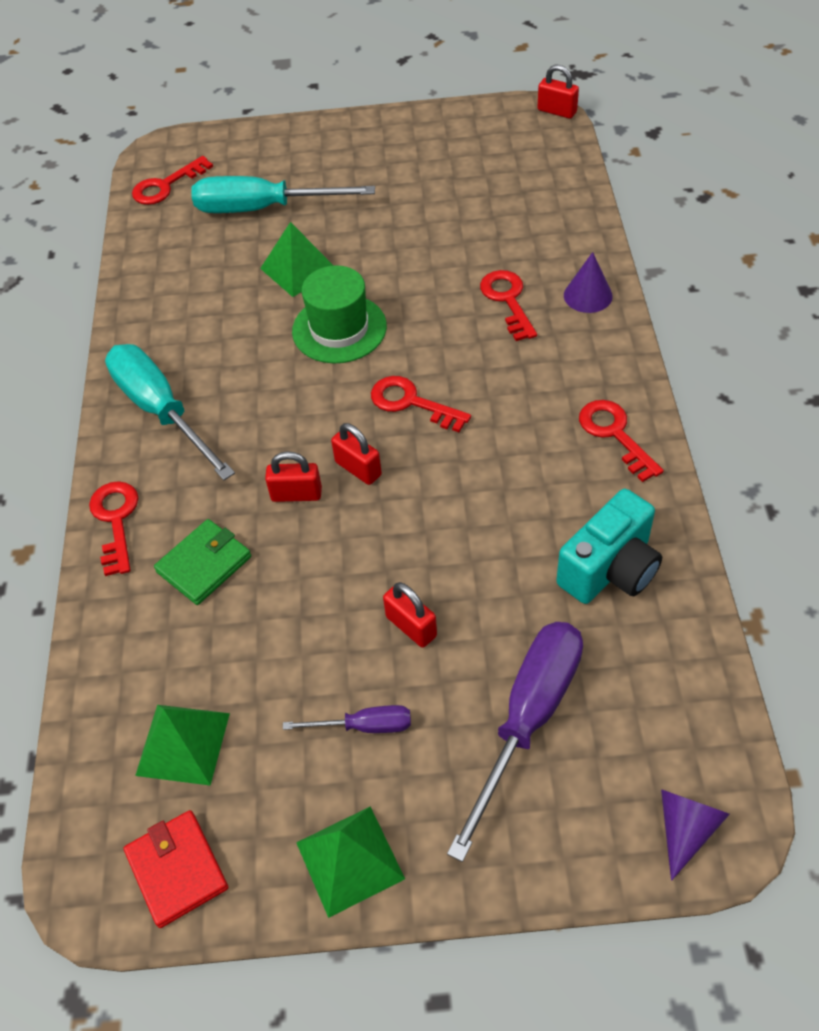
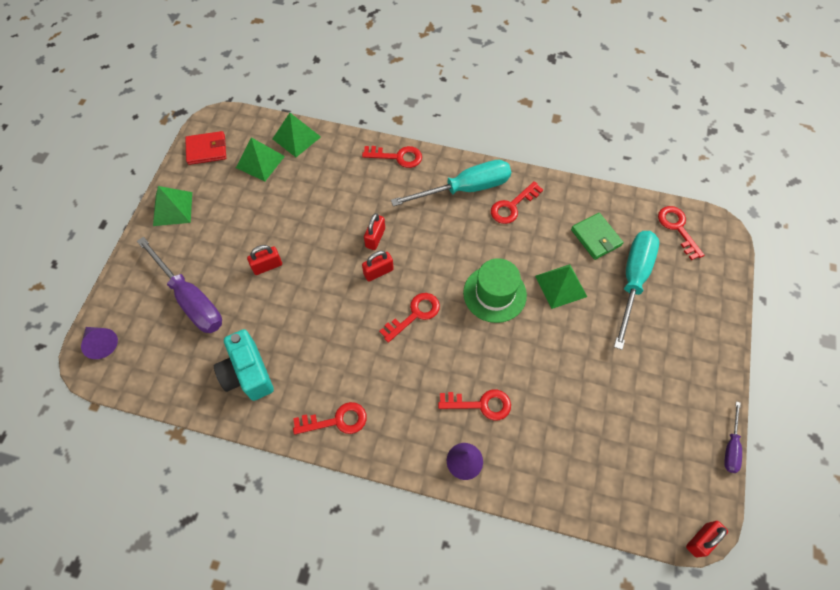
camera: 105 degrees right, 10 degrees up
green wallet [154,519,251,605] -> green wallet moved to [571,213,624,260]
purple screwdriver [283,705,411,733] -> purple screwdriver moved to [724,401,742,473]
none -> green pyramid [273,113,321,157]
none -> red key [491,181,543,224]

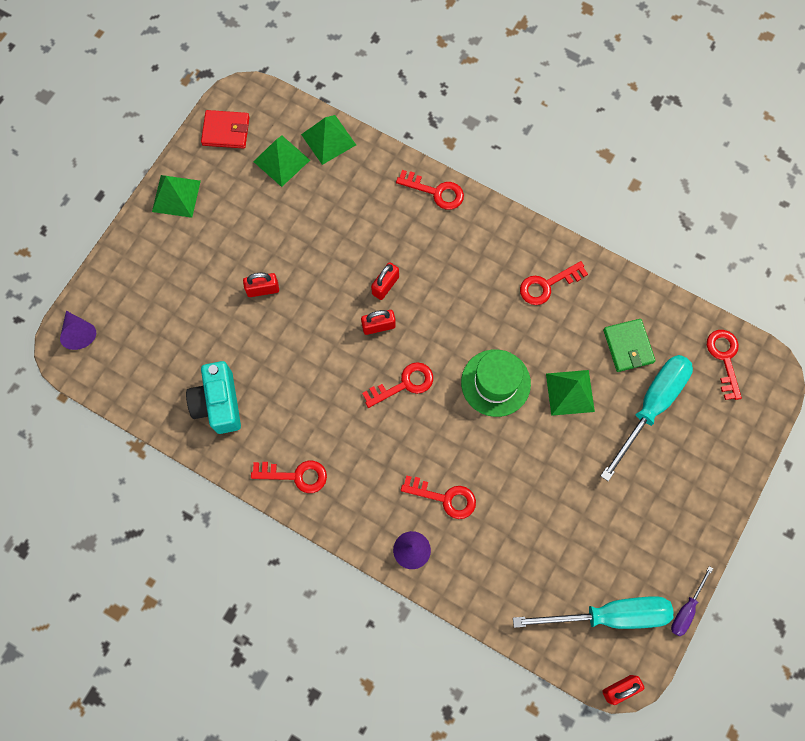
camera: 15 degrees right, 10 degrees up
purple screwdriver [137,237,222,333] -> none
turquoise screwdriver [391,160,511,206] -> turquoise screwdriver moved to [513,596,673,629]

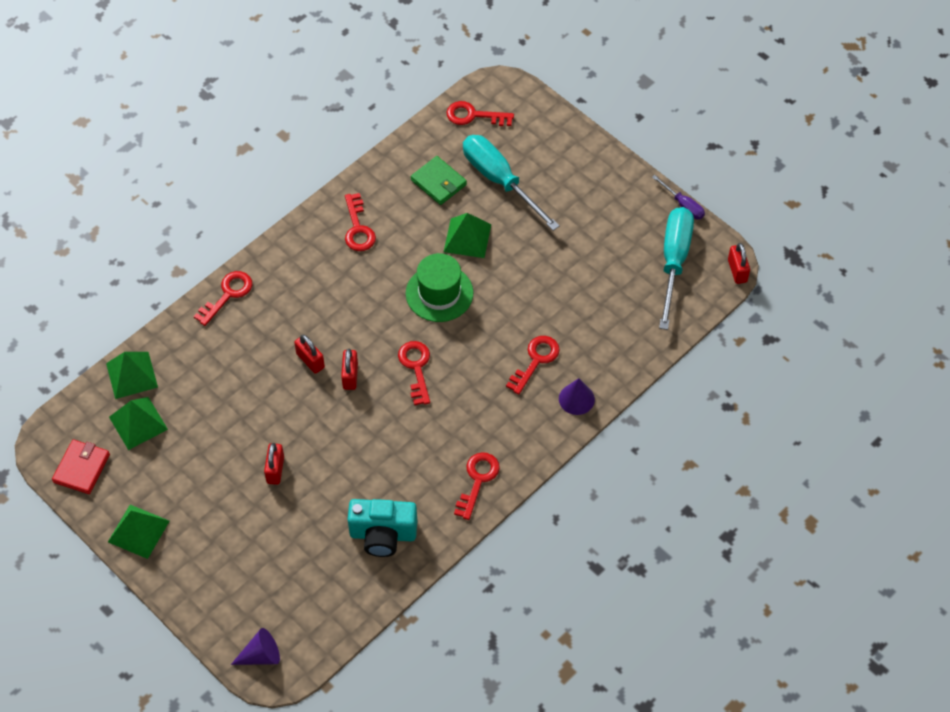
camera: 75 degrees left, 15 degrees down
green wallet [603,319,655,372] -> green wallet turned 45 degrees clockwise [411,156,467,205]

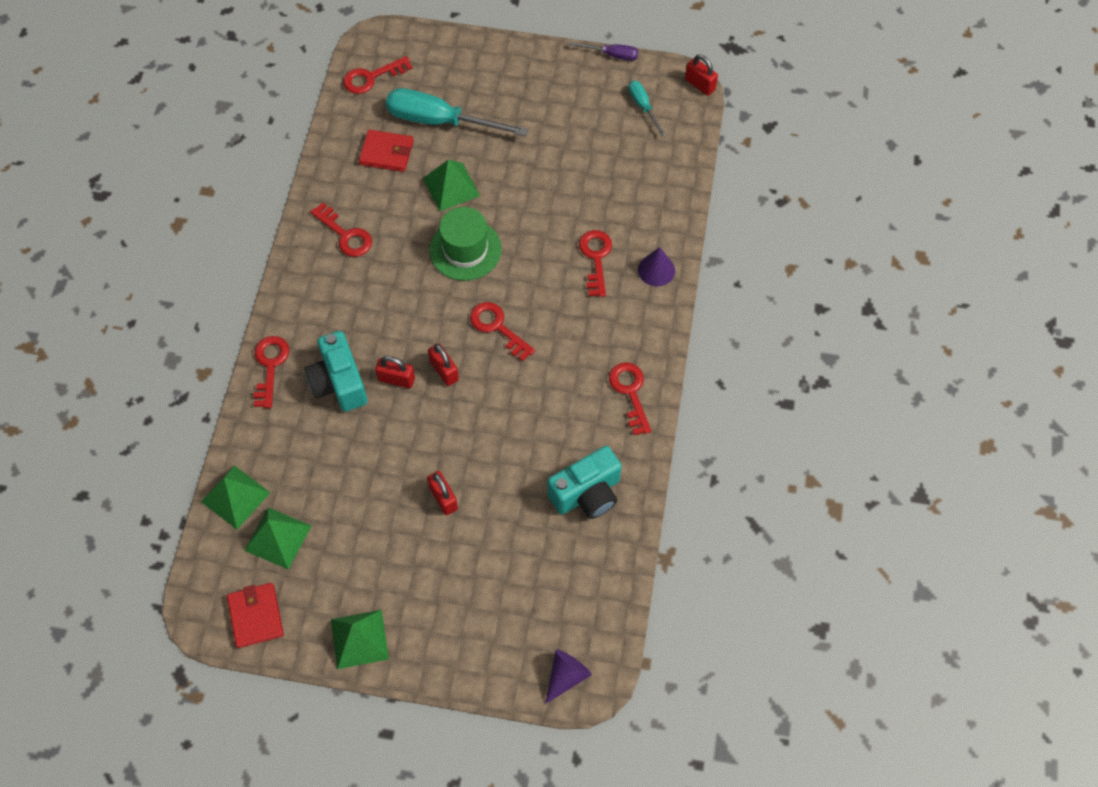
camera: 35 degrees left, 5 degrees up
green wallet [411,156,467,205] -> red wallet [359,130,414,172]
turquoise screwdriver [659,207,694,330] -> turquoise screwdriver [628,81,665,136], size x0.49
none -> turquoise camera [305,331,368,412]

